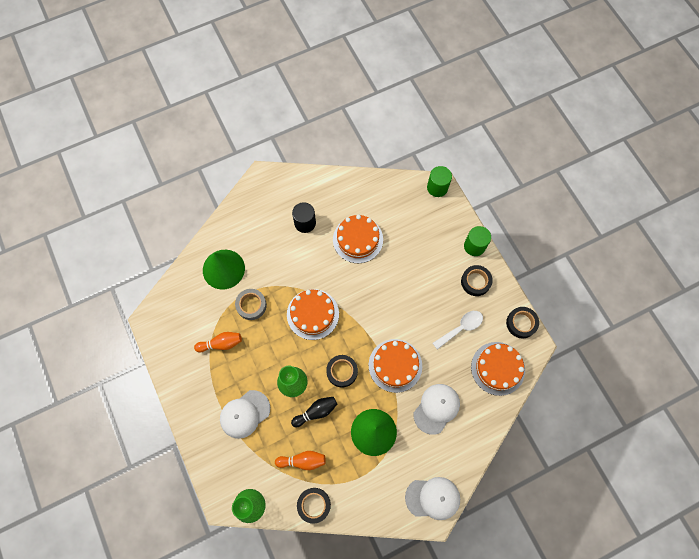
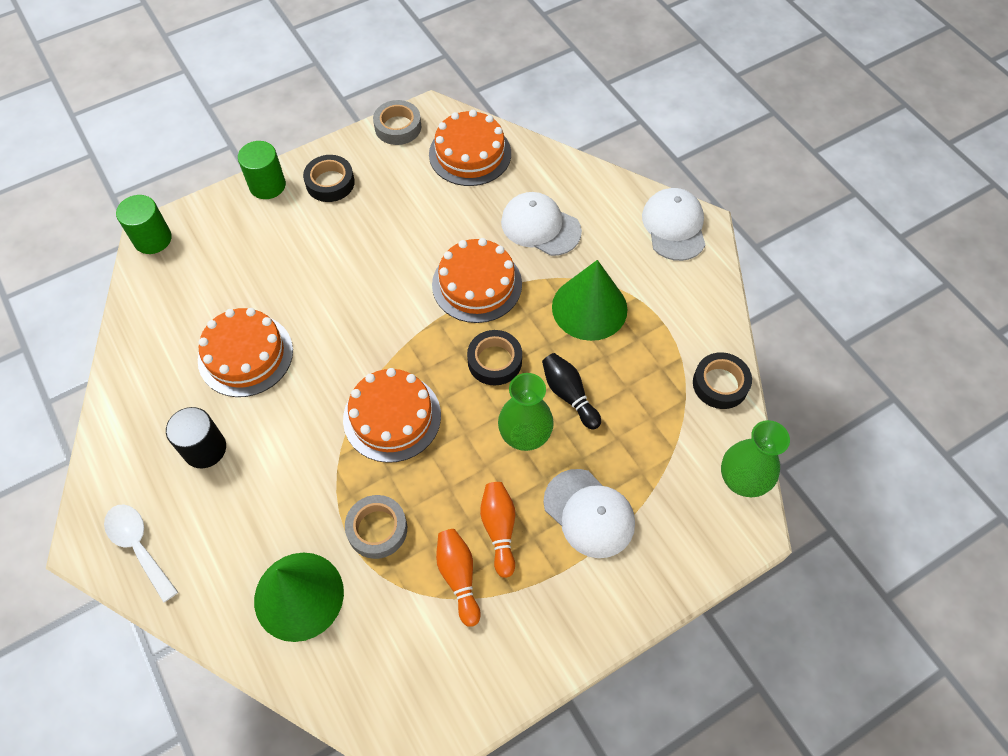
camera: 95 degrees left, 10 degrees down
orange bowling pin [275,451,326,470] -> orange bowling pin moved to [480,482,515,578]
white spoon [433,311,483,350] -> white spoon moved to [104,505,178,603]
black tape [506,307,539,338] -> grey tape [373,100,421,145]

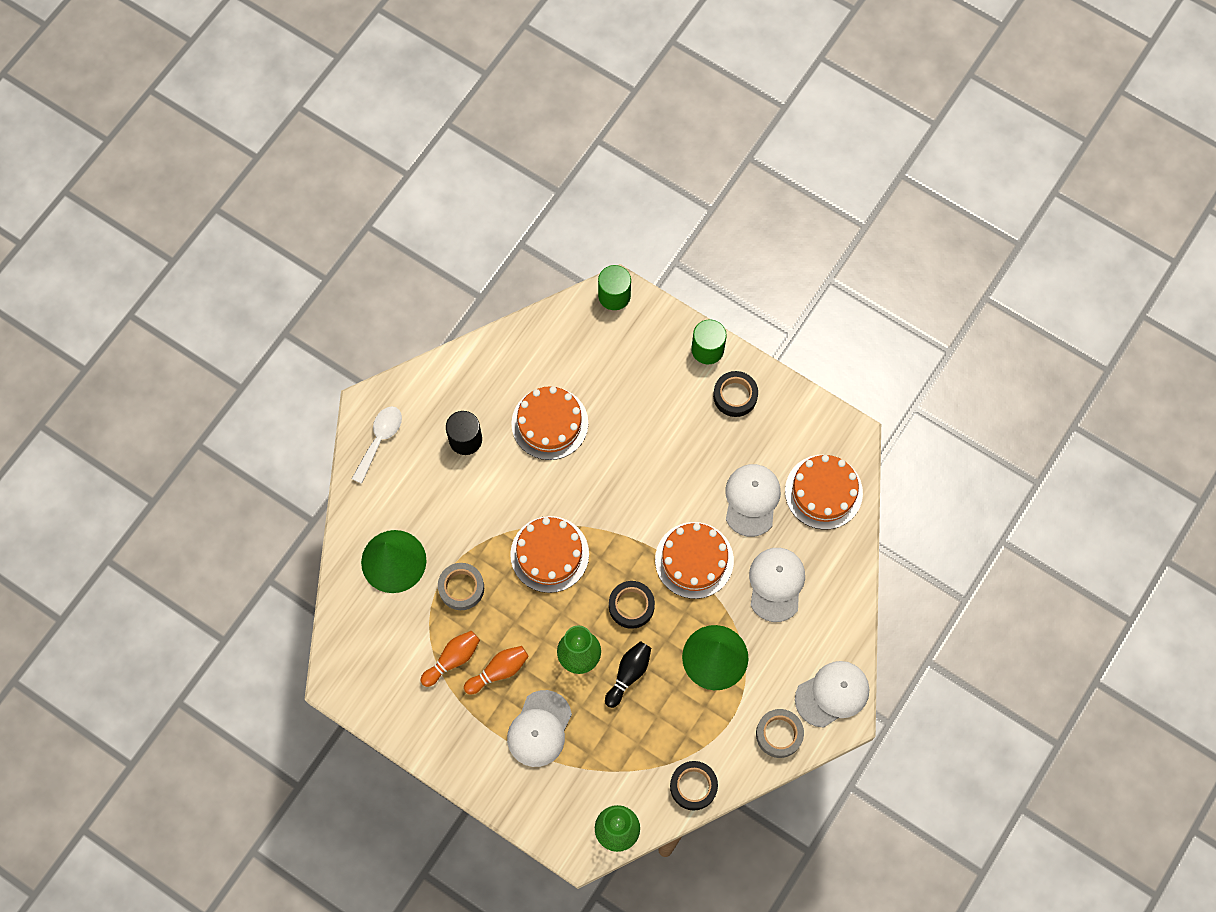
camera: 65 degrees right, 10 degrees up
grey tape [373,100,421,145] -> grey tape moved to [756,709,804,758]
none -> white cap [726,464,781,537]

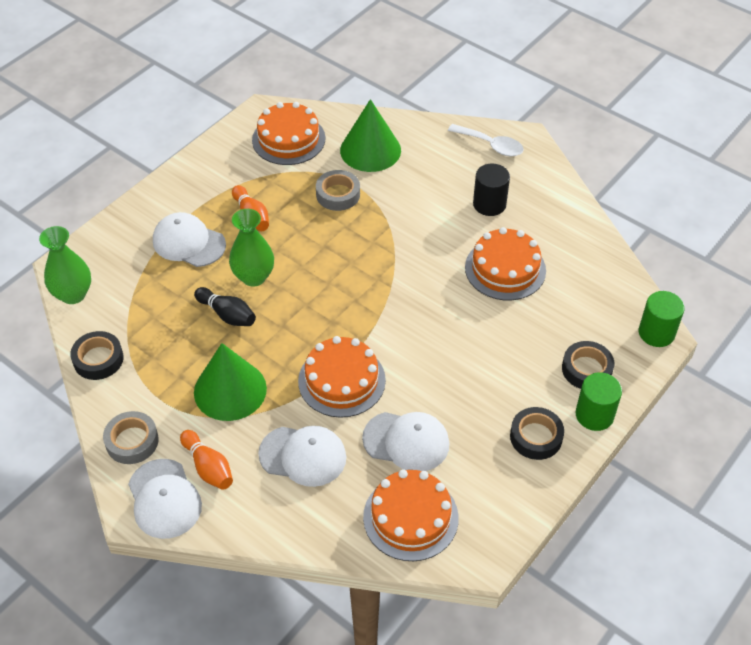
camera: 95 degrees right, 20 degrees down
orange bowling pin [420,631,480,687] -> orange bowling pin moved to [180,430,233,490]
orange cake [510,516,589,593] -> orange cake moved to [252,102,325,165]
black tape [609,581,655,629] -> black tape moved to [562,341,614,389]

